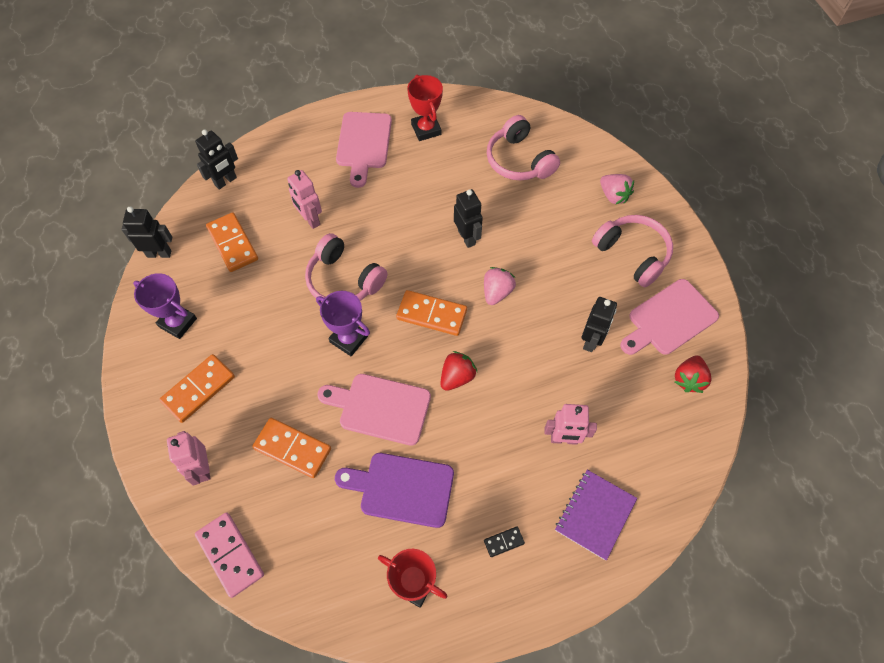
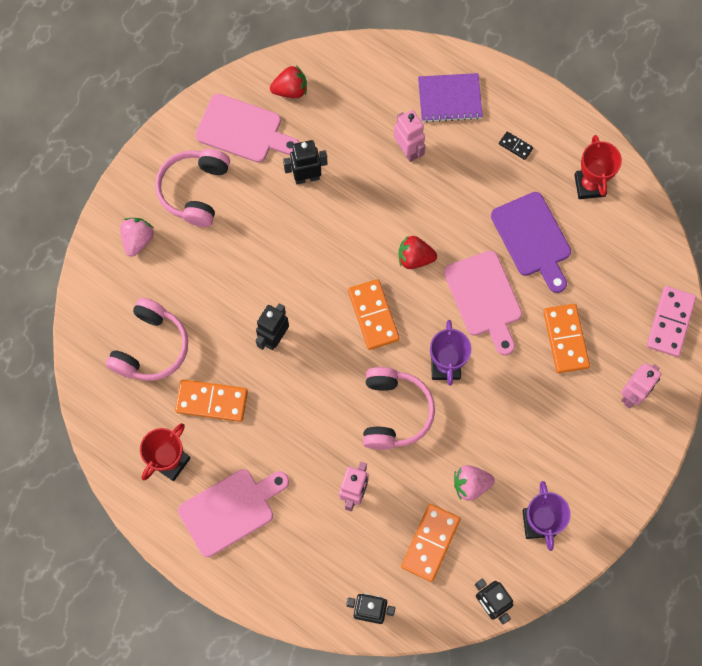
camera: 125 degrees left, 10 degrees up
orange domino [159,354,235,423] -> orange domino moved to [175,379,248,422]
pink strawberry [484,267,516,305] -> pink strawberry moved to [454,465,495,501]

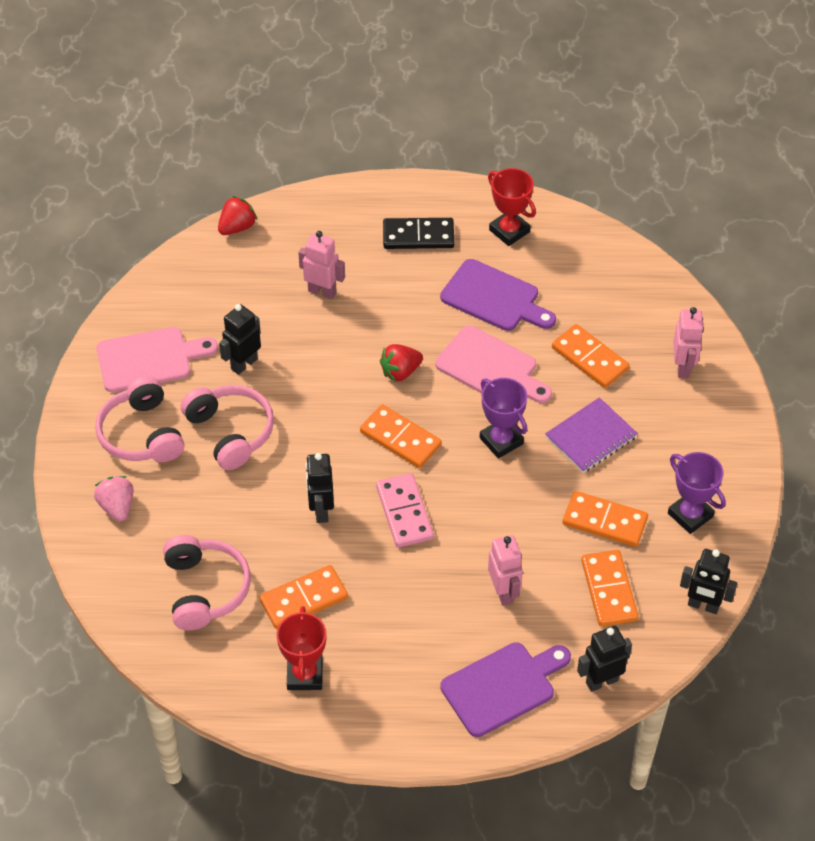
camera: 35 degrees left, 20 degrees down
pink cutting board [178,469,289,557] -> none
red strawberry [270,65,307,98] -> red strawberry moved to [218,196,257,235]
pink headphones [363,367,435,450] -> pink headphones moved to [181,385,274,470]
purple notebook [418,73,483,123] -> purple notebook moved to [545,397,638,473]
pink strawberry [454,465,495,501] -> orange domino [562,491,648,547]
black domino [499,131,533,160] -> black domino [383,218,454,249], size x2.03
pink domino [647,286,696,357] -> pink domino moved to [376,473,434,547]
none -> purple cutting board [440,642,571,737]

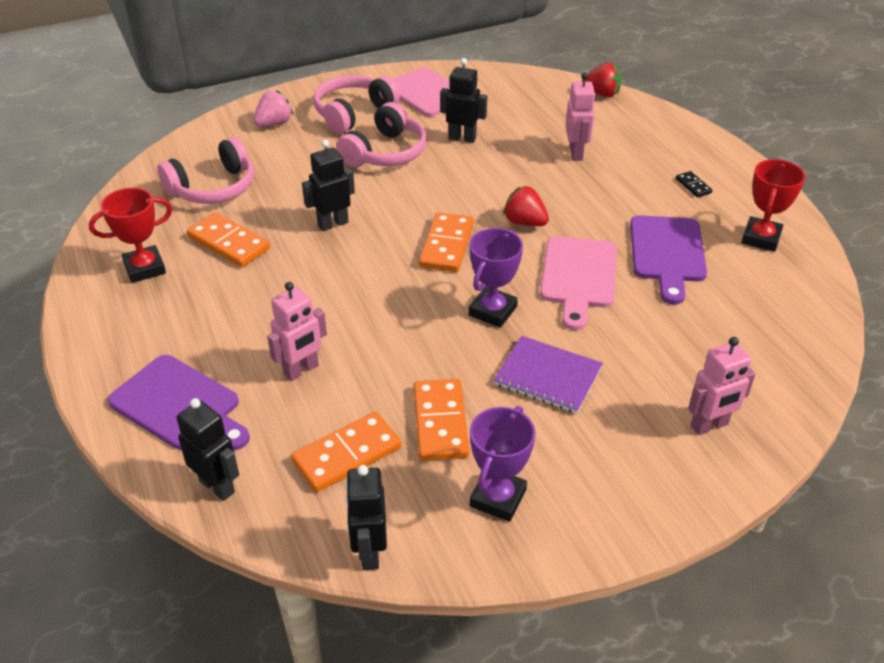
camera: 65 degrees right, 10 degrees down
pink domino [376,473,434,547] -> none
black domino [383,218,454,249] -> black domino [676,171,712,197], size x0.49
orange domino [552,324,629,388] -> none

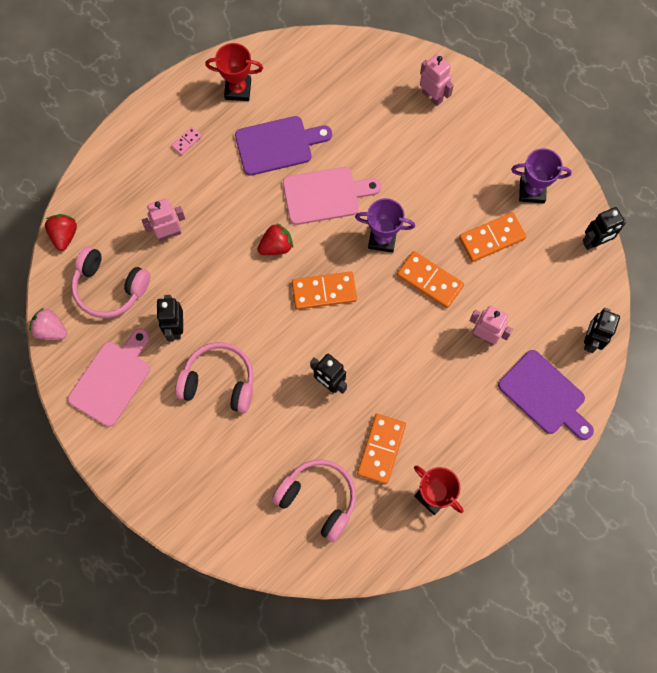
camera: 110 degrees left, 30 degrees up
purple cutting board [108,355,250,450] -> purple cutting board turned 120 degrees clockwise [498,350,594,440]
pink strawberry [253,90,293,127] -> pink strawberry moved to [29,308,67,340]
orange domino [291,412,401,492] -> orange domino moved to [397,251,464,308]
pink headphones [313,75,400,134] -> pink headphones moved to [71,246,150,318]
purple notebook [494,336,603,413] -> none
red strawberry [503,186,549,226] -> red strawberry turned 135 degrees counterclockwise [257,223,293,255]
black domino [676,171,712,197] -> pink domino [171,127,202,155]

